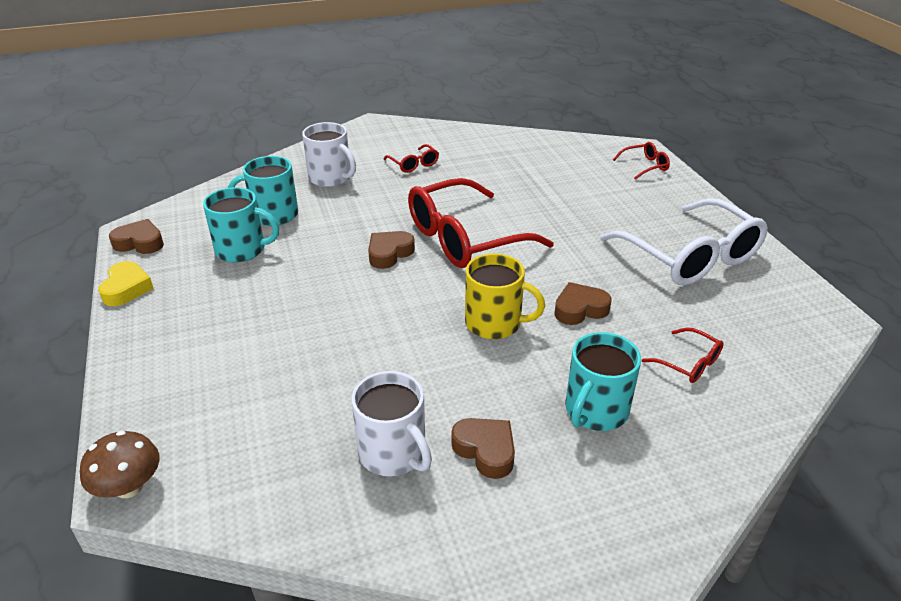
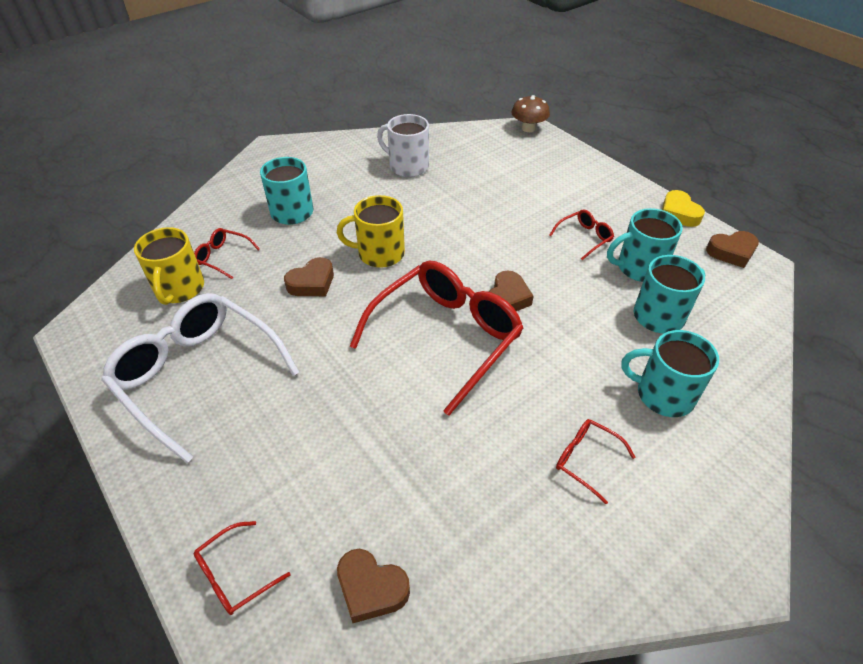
camera: 160 degrees right, 10 degrees up
white mug [302,122,356,187] -> turquoise mug [621,330,719,417]
brown heart [451,418,515,479] -> brown heart moved to [337,549,410,623]
none -> yellow mug [134,227,204,305]
none -> red glasses [549,209,614,260]

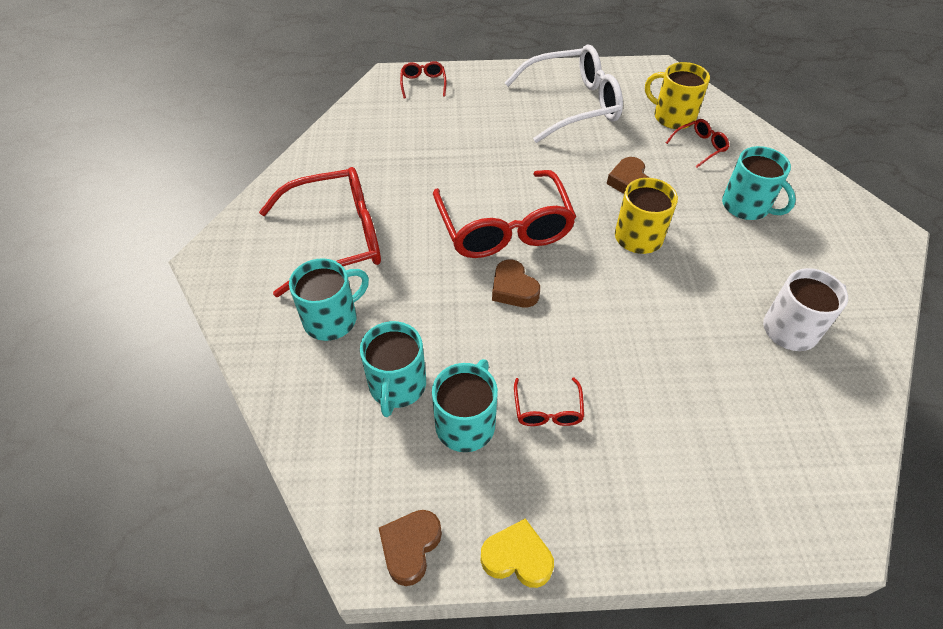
camera: 125 degrees right, 5 degrees up
brown heart [337,549,410,623] -> none
brown mushroom [511,95,550,132] -> none
red glasses [556,419,636,504] -> red glasses [259,167,381,297], size x2.31

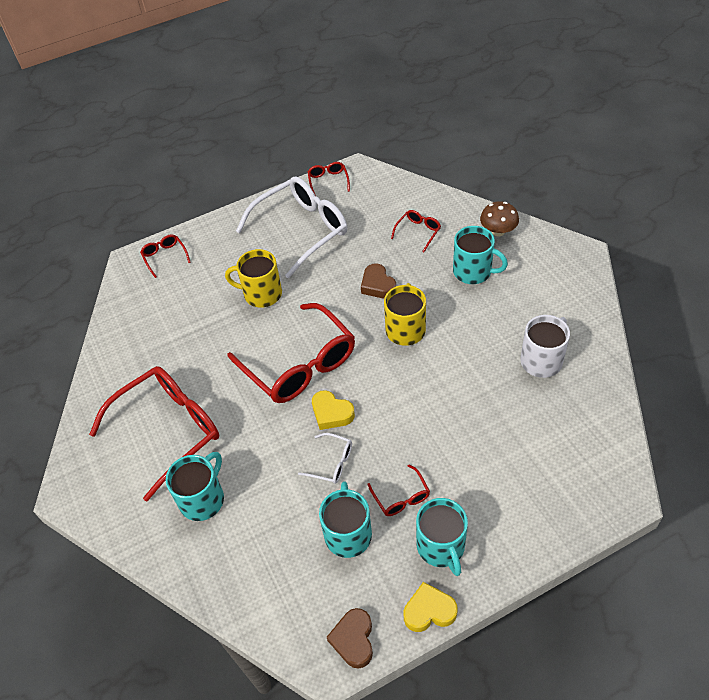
camera: 20 degrees left, 0 degrees up
turquoise mug [360,321,426,417] -> turquoise mug moved to [416,498,468,576]
brown heart [492,259,540,307] -> yellow heart [312,390,355,430]
yellow mug [645,62,710,129] -> yellow mug moved to [225,249,282,308]
none -> white glasses [298,433,352,484]
none -> red glasses [308,162,350,196]
none -> brown mushroom [480,201,519,236]

